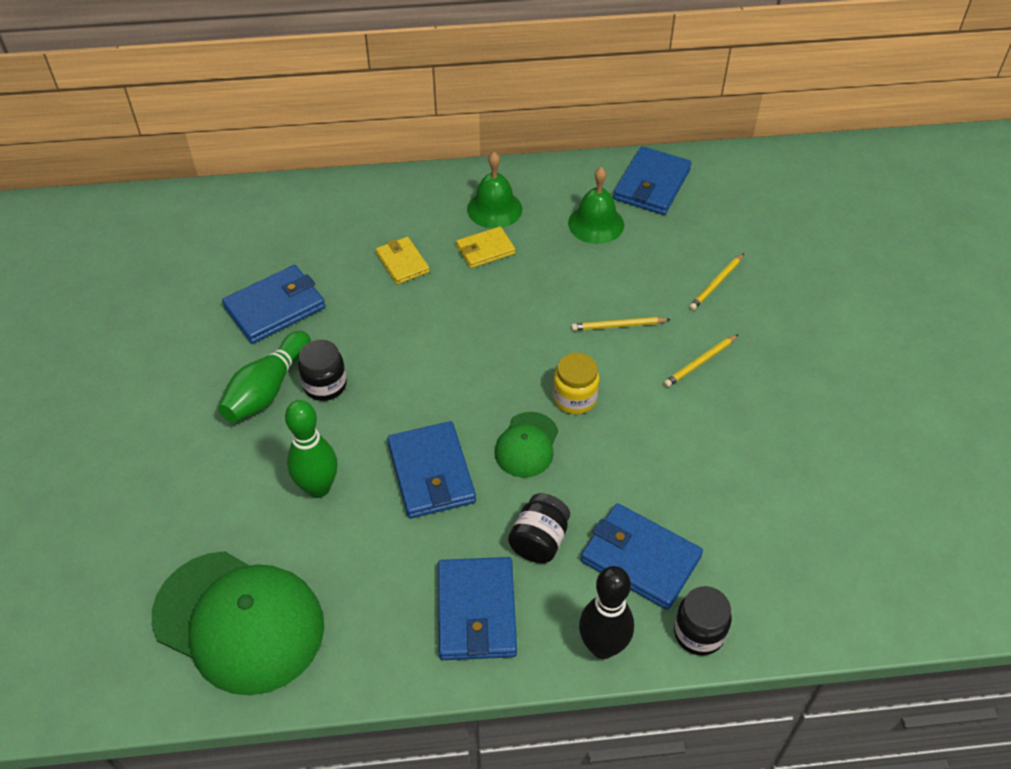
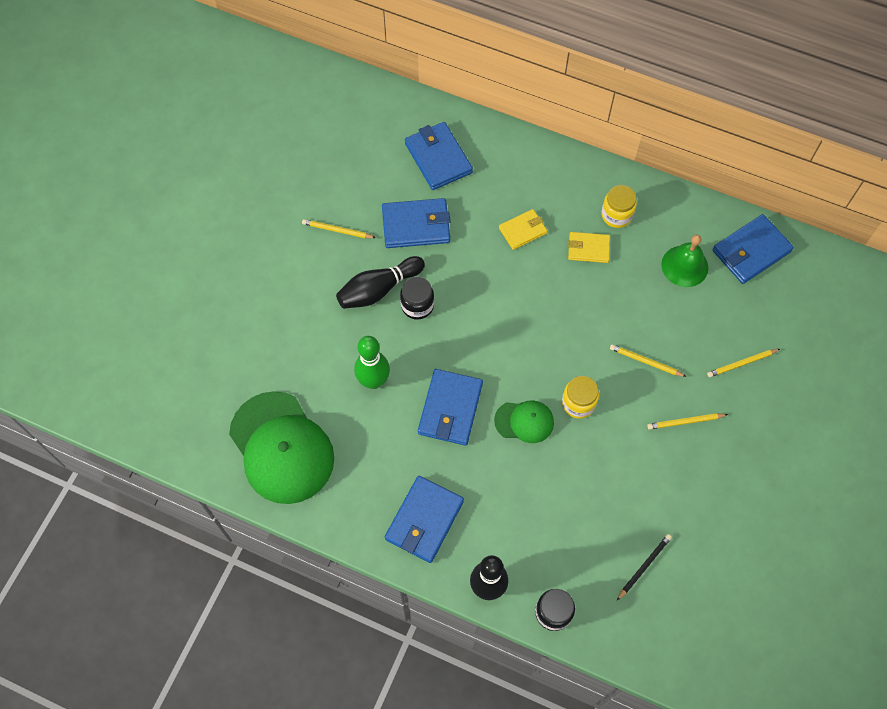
camera: 30 degrees right, 15 degrees up
green bowling pin [218,331,311,423] -> black bowling pin [336,256,425,309]
yellow wallet [376,237,429,285] -> yellow wallet turned 60 degrees clockwise [499,209,547,250]
green bell [467,152,522,228] -> yellow jar [601,185,637,228]
green cap [495,412,558,478] -> green cap turned 135 degrees counterclockwise [494,400,554,443]
black jar [508,493,570,563] -> none
blue wallet [581,503,703,610] -> blue wallet moved to [405,122,473,190]
none -> yellow pencil [302,219,376,238]
none -> black pencil [617,534,672,600]

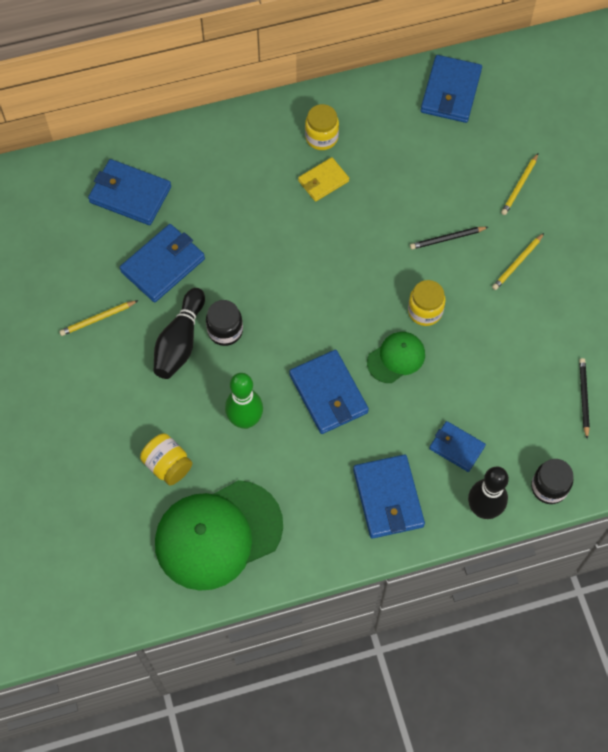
camera: 40 degrees left, 0 degrees up
green cap [229,391,334,504] -> green cap turned 135 degrees clockwise [155,480,283,591]
yellow wallet [499,209,547,250] -> none
yellow pencil [610,344,687,377] -> black pencil [410,227,488,249]
green bell [661,235,708,287] -> none
none -> yellow jar [140,433,192,485]
none -> blue wallet [429,421,486,472]

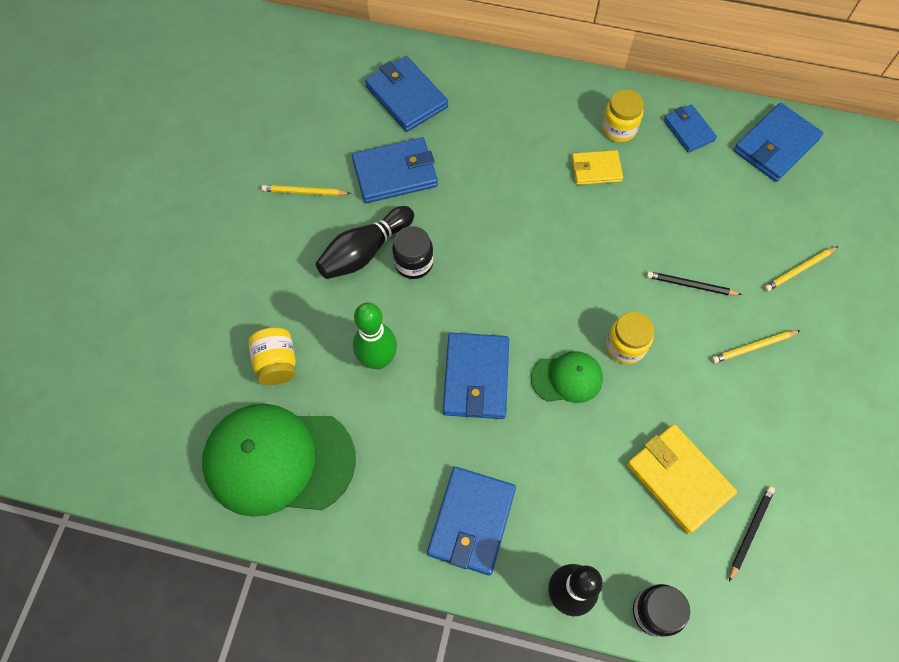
camera: 30 degrees right, 0 degrees up
blue wallet [429,421,486,472] -> blue wallet moved to [664,104,717,153]
none -> yellow wallet [627,424,737,534]

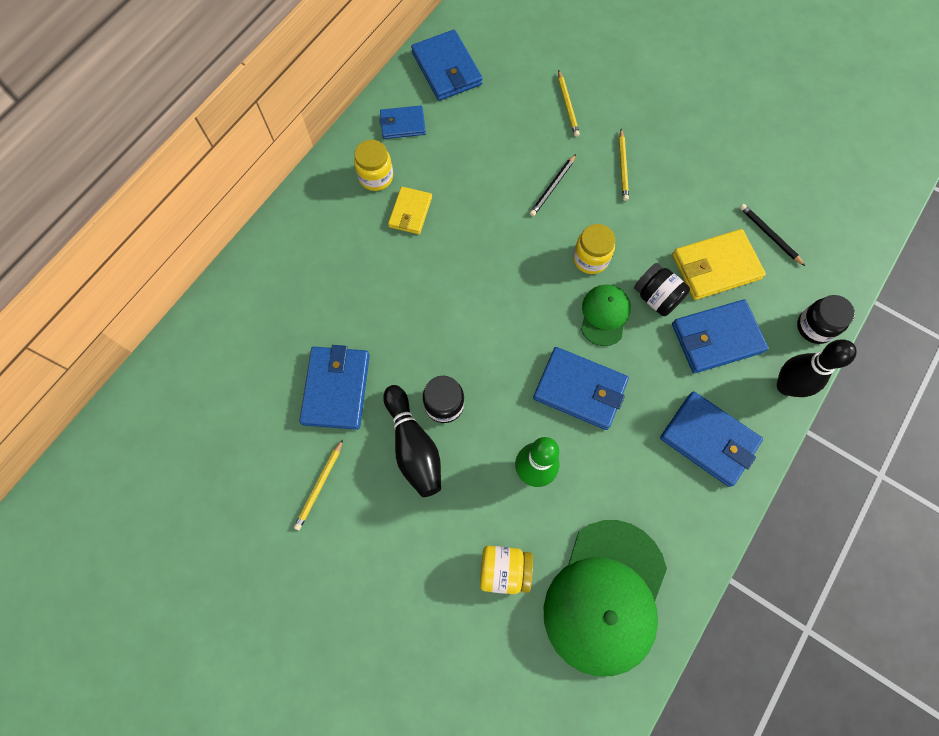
camera: 70 degrees left, 5 degrees up
blue wallet [365,56,448,132] -> blue wallet moved to [672,299,768,373]
none -> black jar [634,263,690,316]

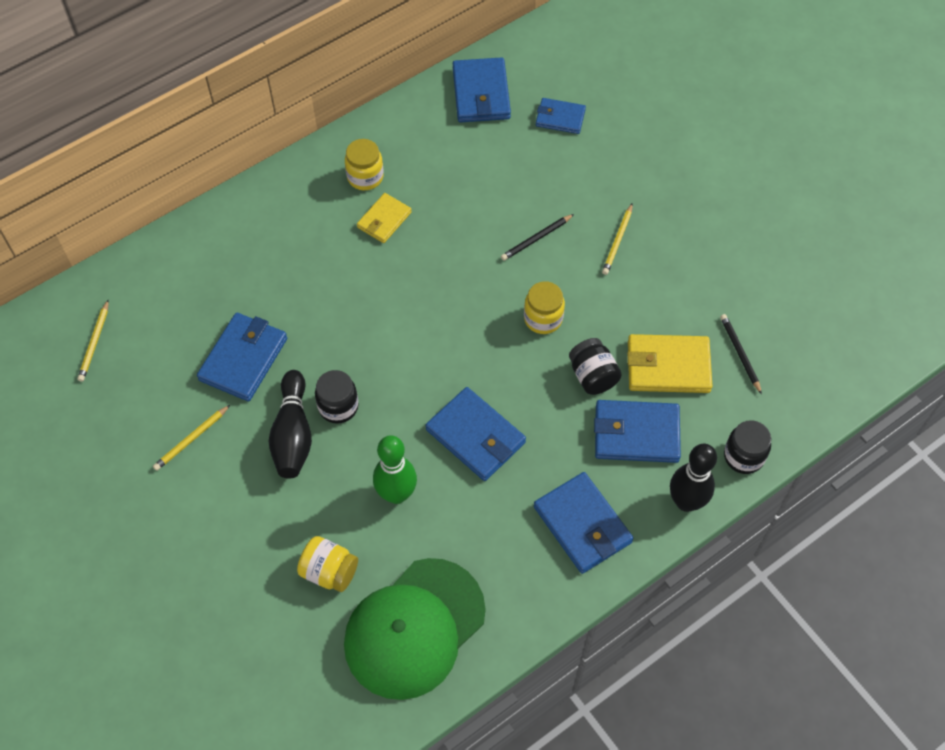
camera: 20 degrees right, 10 degrees down
blue wallet [379,105,426,139] -> blue wallet moved to [536,98,586,134]
yellow pencil [558,70,580,137] -> yellow pencil moved to [77,300,109,382]
green cap [581,284,631,346] -> none

